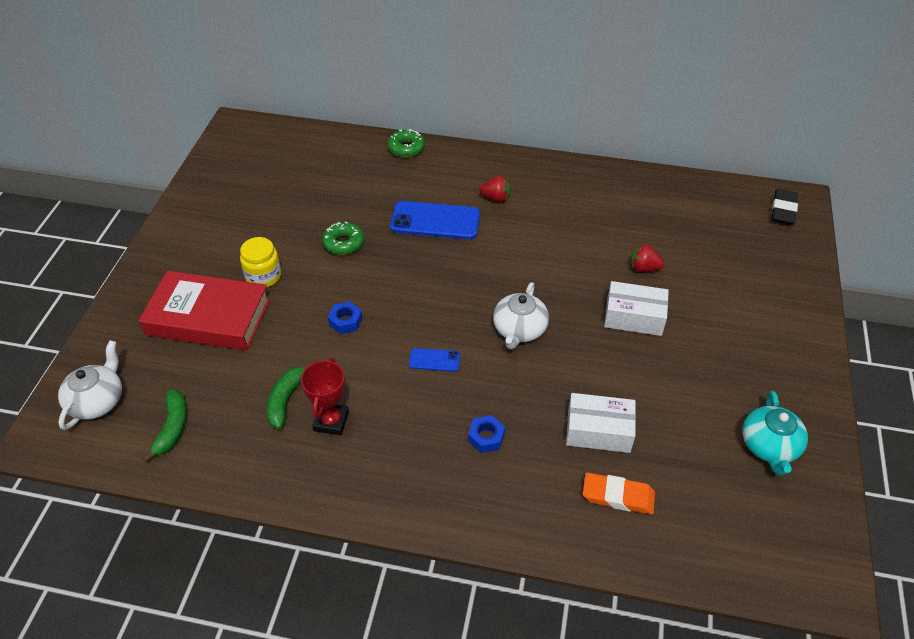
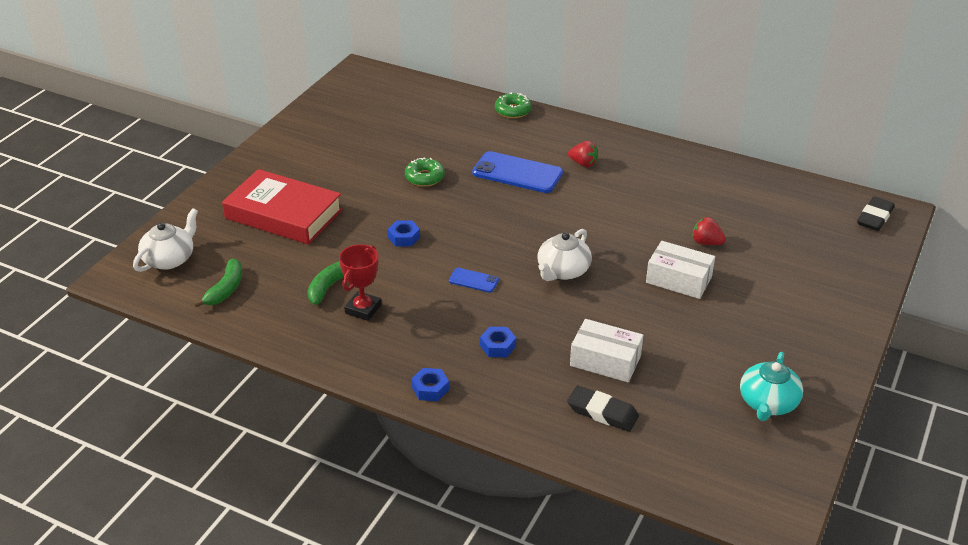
camera: 15 degrees right, 10 degrees down
yellow jar [240,237,281,287] -> none
orange eraser [583,473,655,514] -> black eraser [567,386,639,432]
none -> blue nut [411,368,449,401]

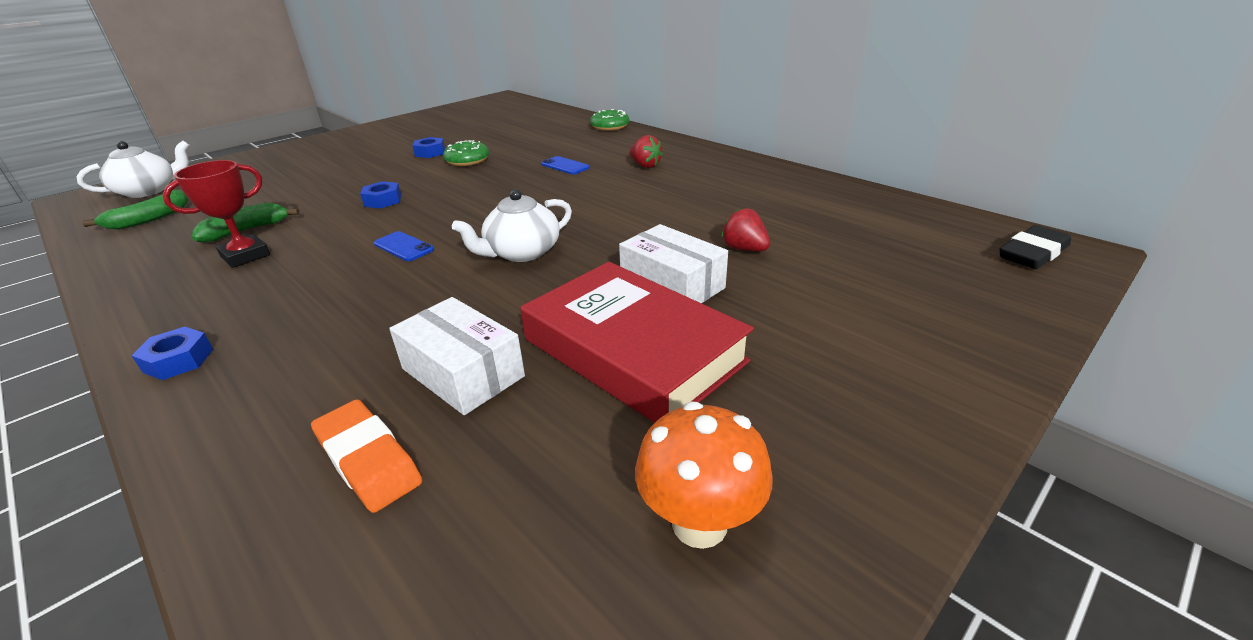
camera: 20 degrees right, 5 degrees down
red book [222,169,343,245] -> red book moved to [520,262,754,423]
blue phone [472,151,563,193] -> blue phone [541,156,590,174], size x0.49
blue nut [480,327,516,357] -> blue nut moved to [412,137,445,158]
black eraser [567,386,639,432] -> orange eraser [311,399,422,513]
turquoise teapot [740,352,803,421] -> orange mushroom [635,401,772,549]

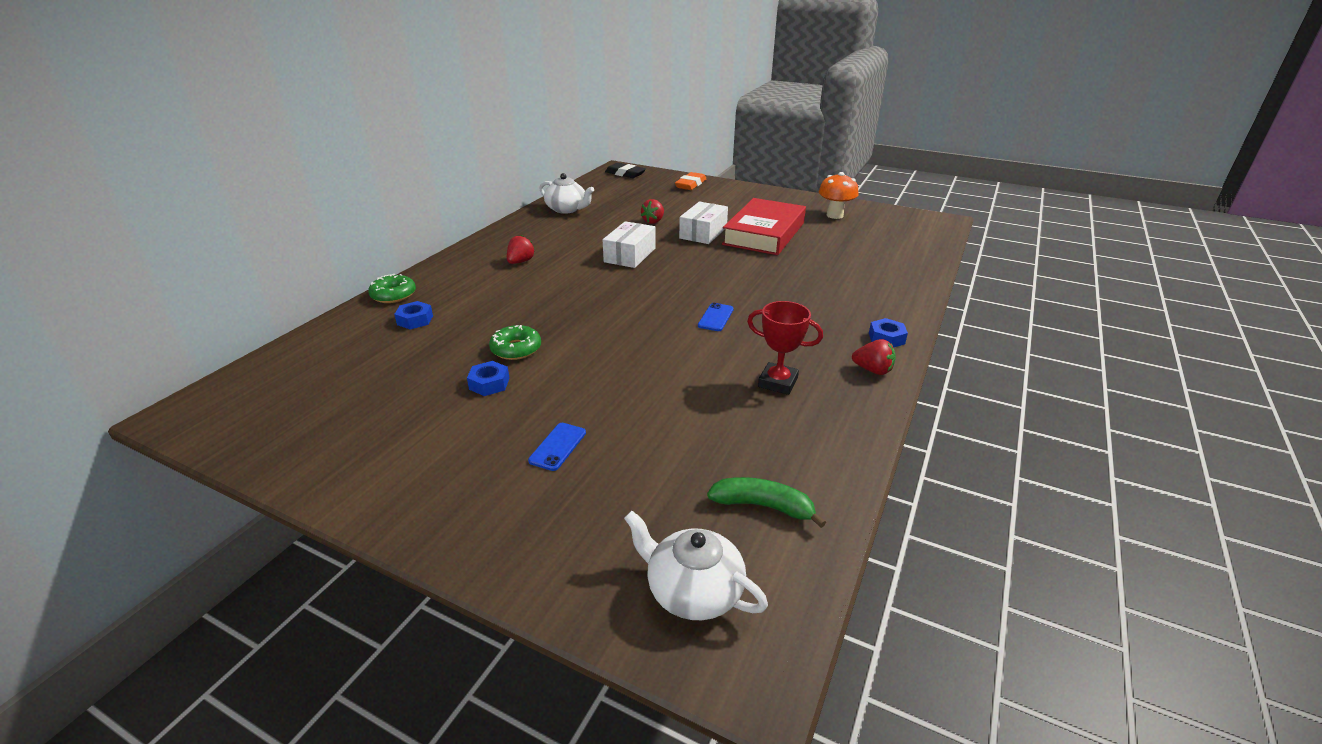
camera: 110 degrees left, 0 degrees up
green banana [192,203,300,243] -> none
orange eraser [311,399,422,513] -> orange eraser moved to [675,172,707,190]
blue nut [360,181,401,209] -> blue nut moved to [394,301,433,329]
white box [389,297,525,415] -> white box moved to [603,221,656,268]
white teapot [452,189,572,262] -> white teapot moved to [539,173,594,214]
blue phone [541,156,590,174] -> blue phone moved to [528,423,586,471]
none -> red strawberry [852,339,896,375]

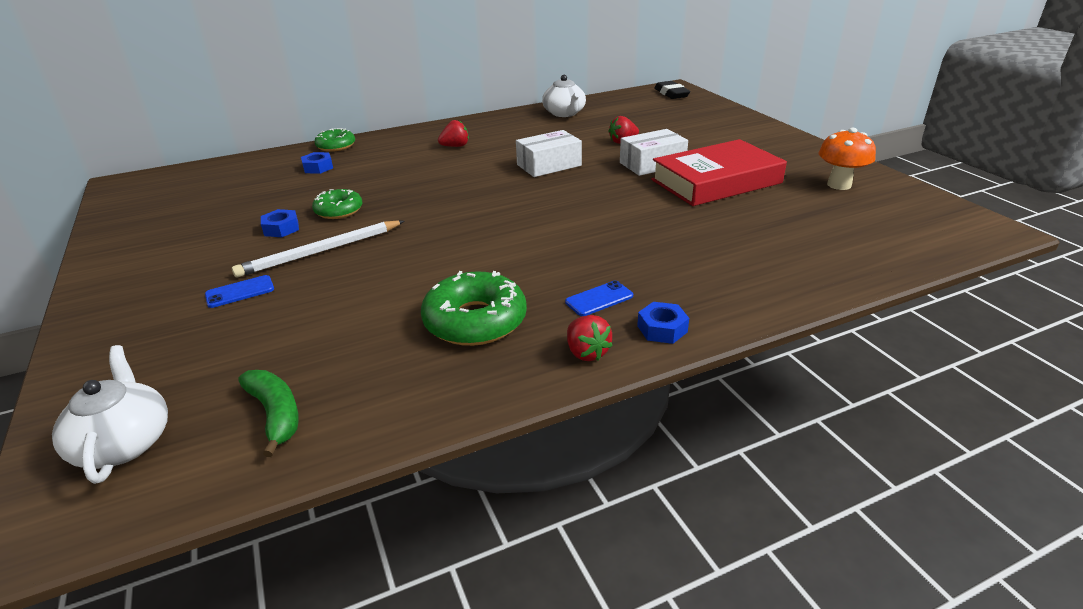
camera: 40 degrees right, 0 degrees up
orange eraser [675,172,707,190] -> none
blue phone [698,303,734,331] -> blue phone moved to [565,281,633,316]
red trophy [747,301,823,395] -> green donut [421,271,527,346]
none -> white pencil [232,220,404,277]

